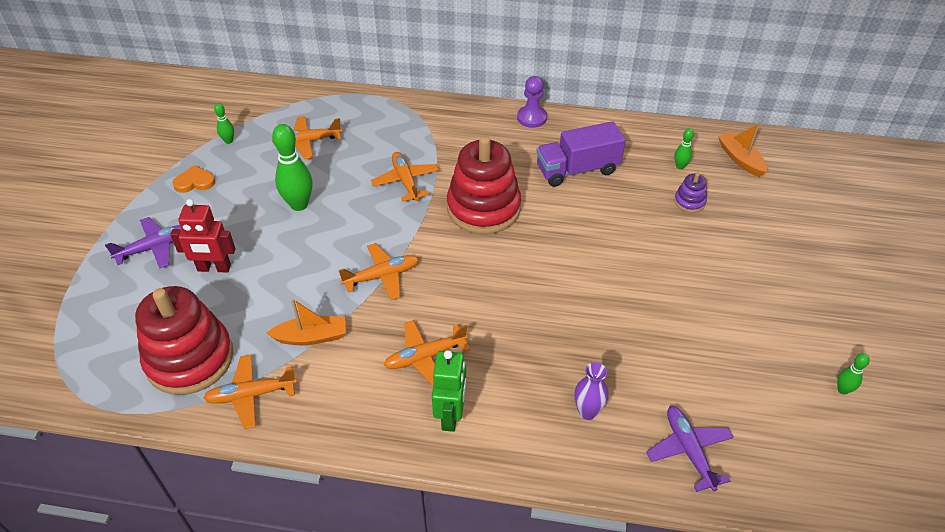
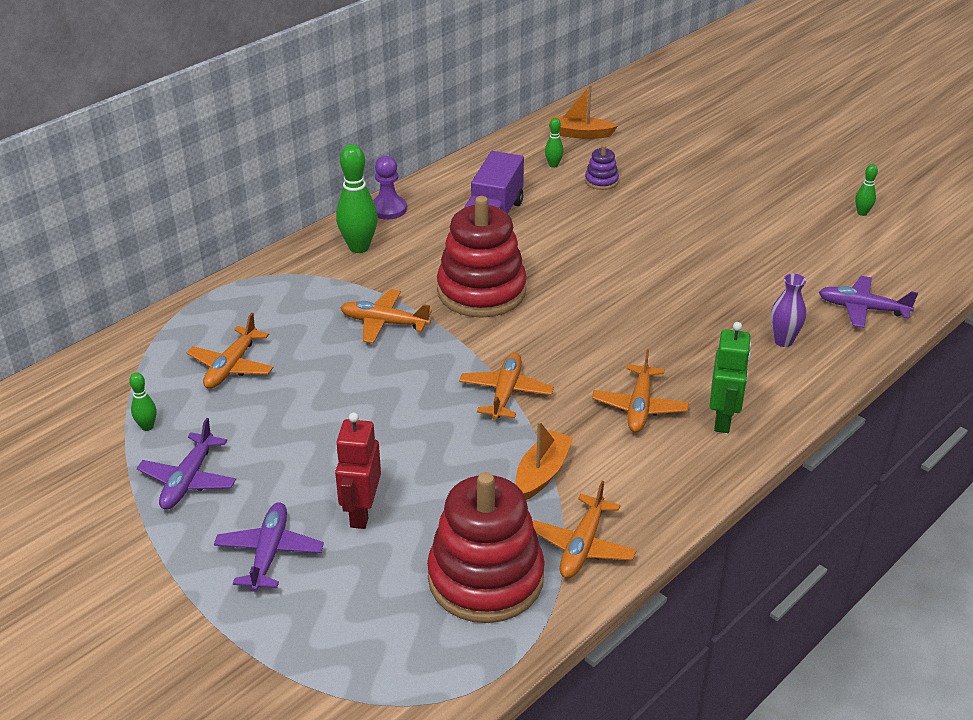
camera: 55 degrees left, 10 degrees down
red robot [170,199,235,273] -> red robot turned 150 degrees clockwise [335,412,381,529]
orange heart [172,165,215,193] -> purple plane [137,418,236,510]
green bowling pin [272,124,313,211] -> green bowling pin moved to [336,144,378,253]
green robot [432,350,466,432] -> green robot turned 60 degrees clockwise [710,322,751,433]

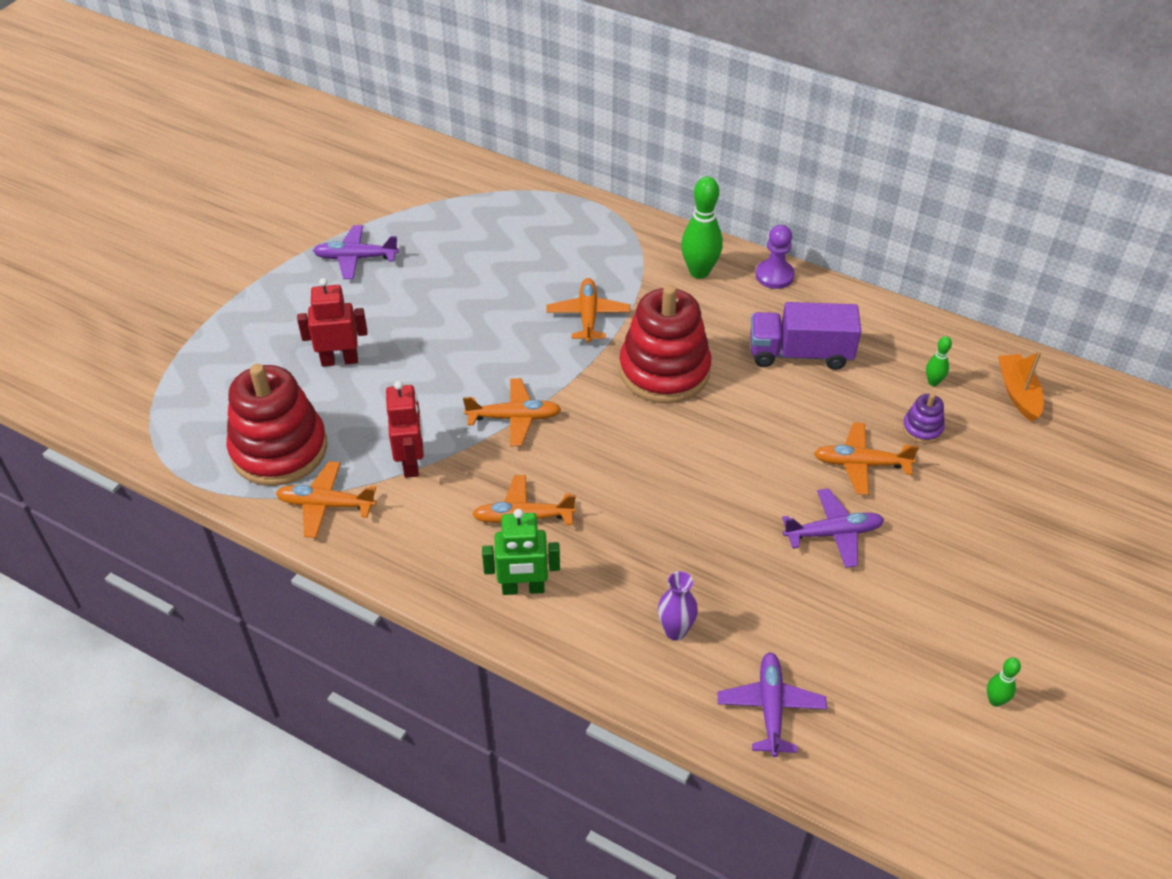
camera: 75 degrees right, 10 degrees up
green bowling pin [129,372,157,431] -> none
orange plane [187,313,274,389] -> orange plane moved to [814,422,919,495]
purple plane [214,502,324,592] -> purple plane moved to [782,488,884,568]
orange boat [515,421,573,500] -> red robot [386,381,424,478]

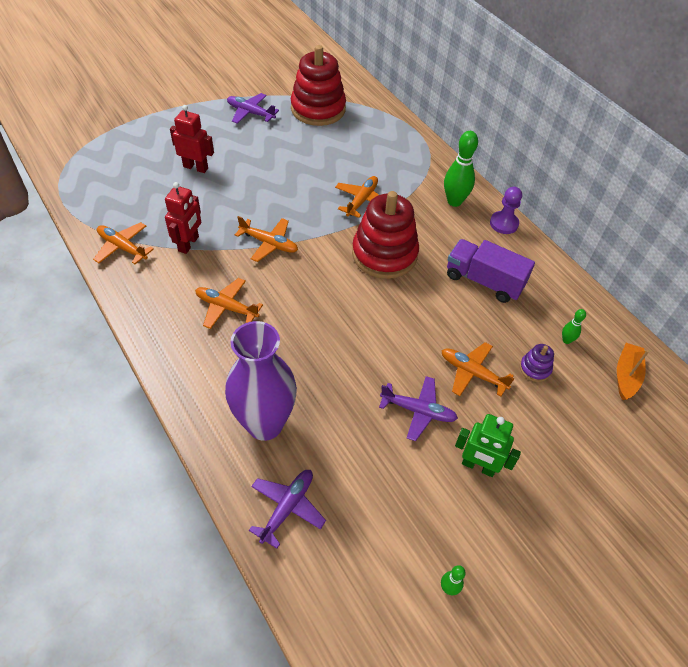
camera: 25 degrees right, 5 degrees up
red stacking toy [227,364,327,486] -> red stacking toy moved to [291,45,346,126]
green robot [482,509,560,595] -> green robot moved to [455,414,521,477]
purple vase [658,571,698,640] -> purple vase [225,321,297,441], size x2.26

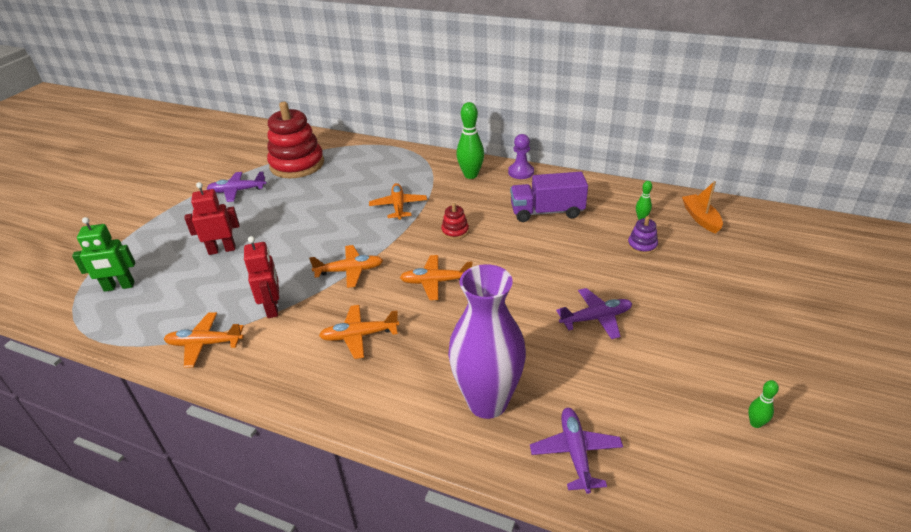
camera: 30 degrees left, 15 degrees down
red stacking toy [352,191,419,279] -> red stacking toy [441,203,469,240], size x0.43
orange plane [441,342,514,397] -> orange plane moved to [400,255,472,300]
green robot [455,414,521,477] -> green robot moved to [72,217,135,292]

